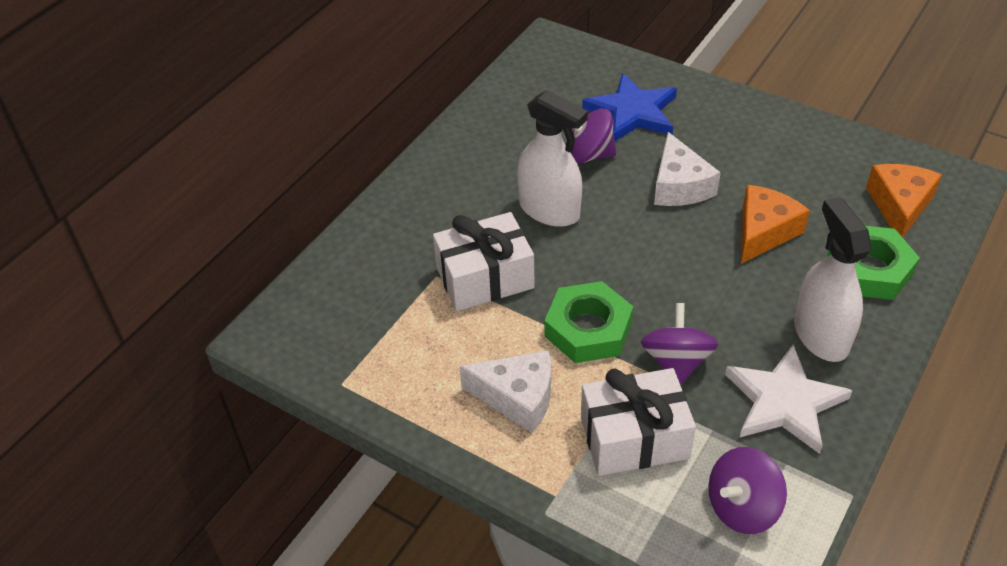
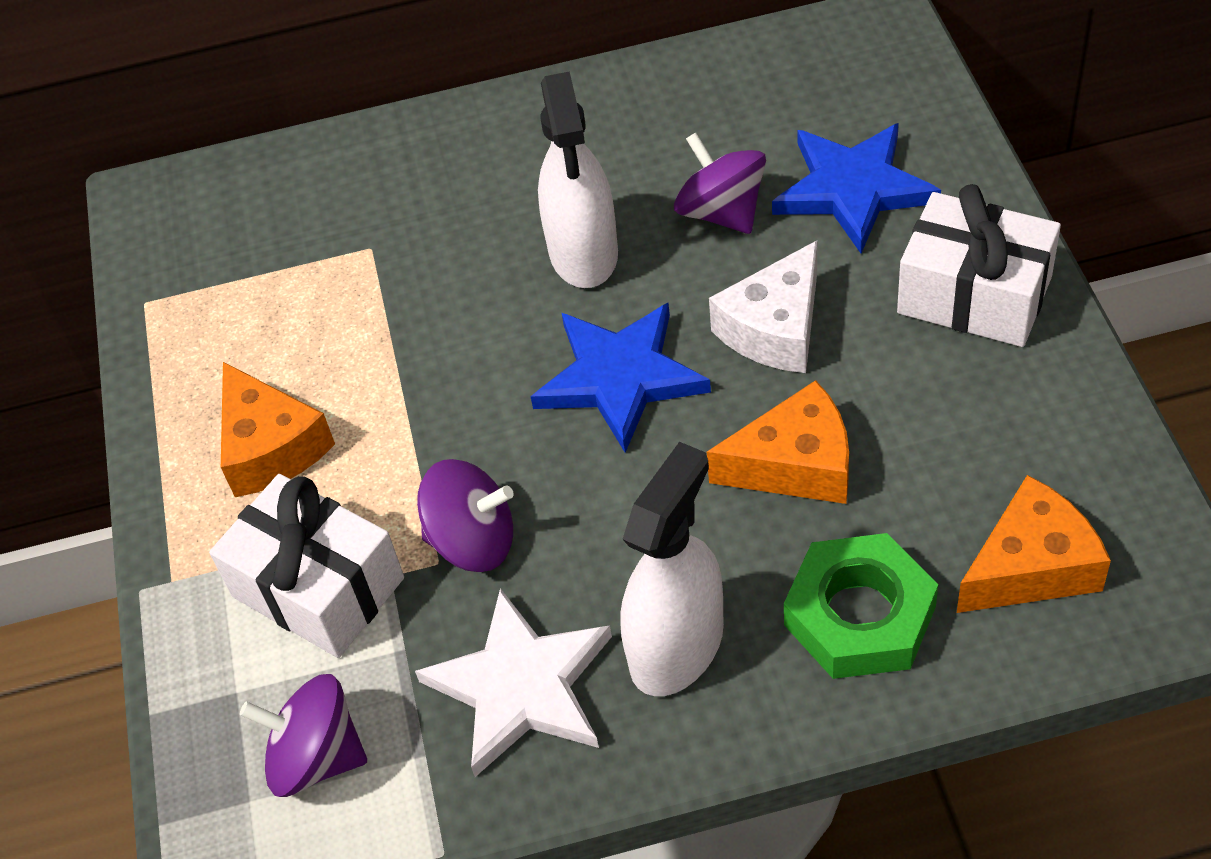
camera: 50 degrees right, 5 degrees up
white gift [433,212,535,311] -> white gift moved to [897,184,1061,347]
white cheese [459,350,551,433] -> orange cheese [221,362,335,497]
green nut [545,281,633,363] -> none
purple spinning top [641,303,718,385] -> purple spinning top turned 45 degrees clockwise [417,459,514,572]
none -> blue star [531,303,711,453]

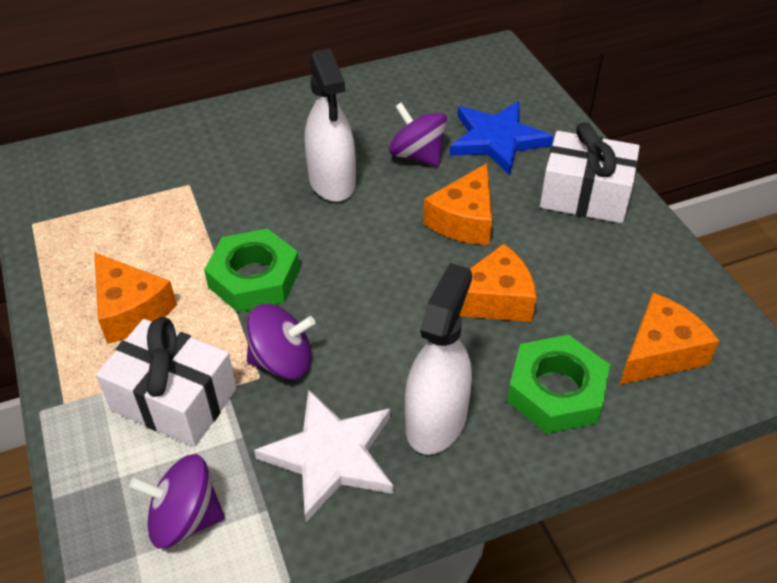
camera: 15 degrees left, 5 degrees down
blue star [531,303,711,453] -> none
white cheese [709,241,817,373] -> orange cheese [423,163,492,245]
none -> green nut [204,228,300,312]

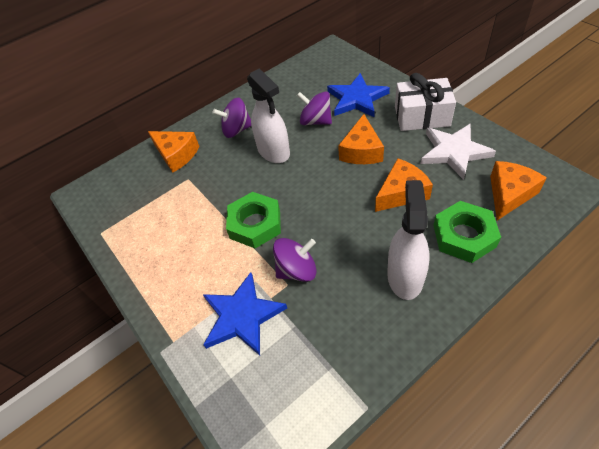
camera: 10 degrees left, 5 degrees up
orange cheese [94,252,177,344] -> orange cheese moved to [148,131,199,173]
white gift [96,317,237,447] -> blue star [203,272,287,355]
purple spinning top [129,454,225,549] -> purple spinning top moved to [213,98,251,138]
white star [254,389,393,522] -> white star moved to [421,123,496,180]

